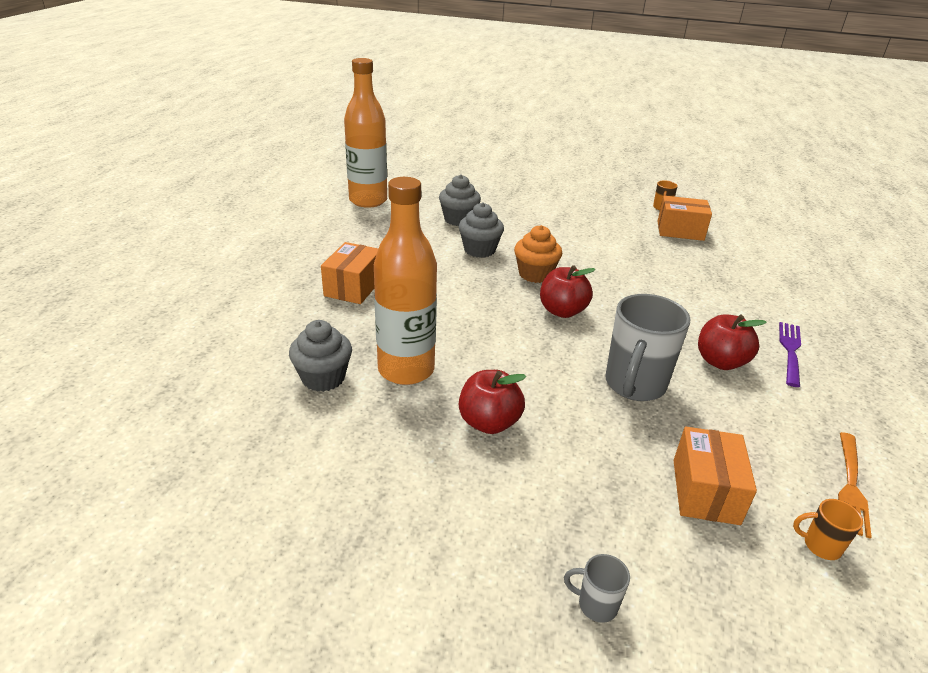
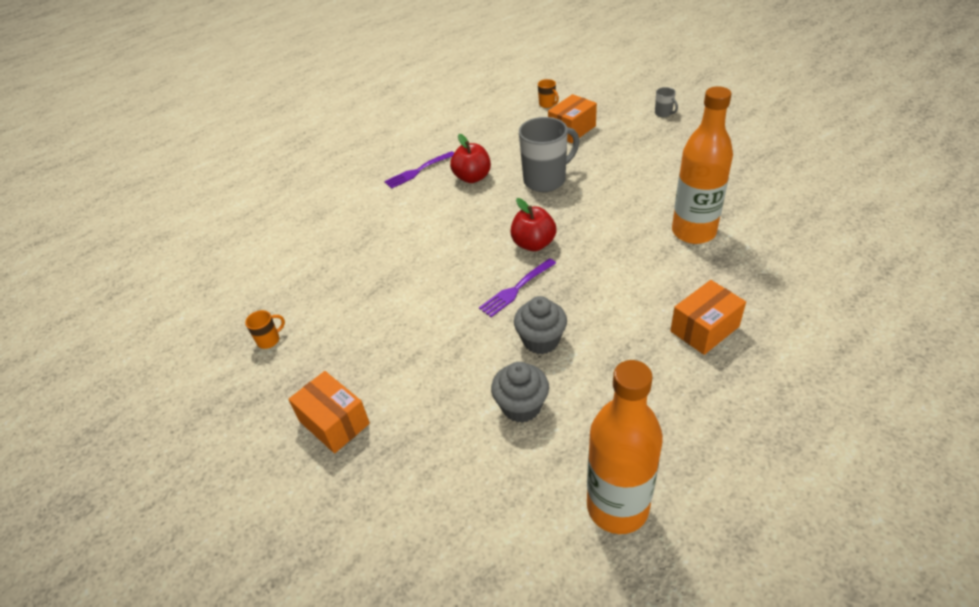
camera: 140 degrees left, 10 degrees up
grey cupcake [289,320,352,392] -> none
red apple [459,370,526,434] -> none
orange cupcake [514,225,562,283] -> purple fork [479,258,556,317]
orange box [657,196,712,241] -> orange box moved to [288,371,370,453]
orange fork [838,432,872,539] -> none

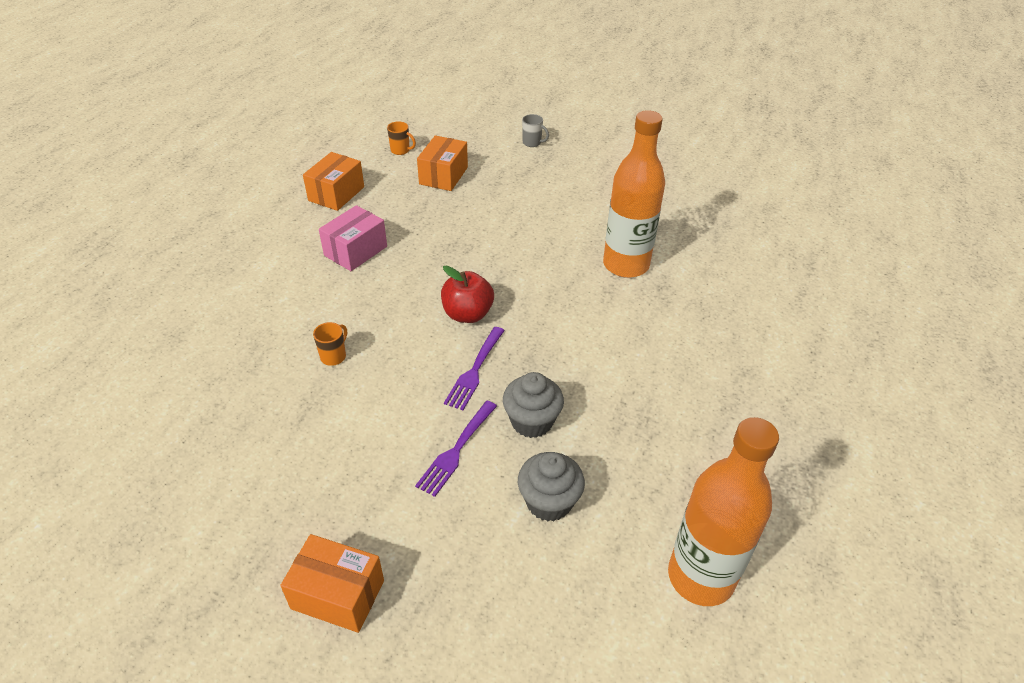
camera: 30 degrees left, 0 degrees up
orange mug [245,310,285,349] -> orange mug moved to [313,322,347,366]
purple fork [384,151,454,189] -> purple fork moved to [415,401,497,497]
red apple [450,134,491,183] -> pink box [319,205,387,271]
grey mug [519,117,579,192] -> none
orange box [670,280,746,355] -> orange box moved to [303,152,364,211]

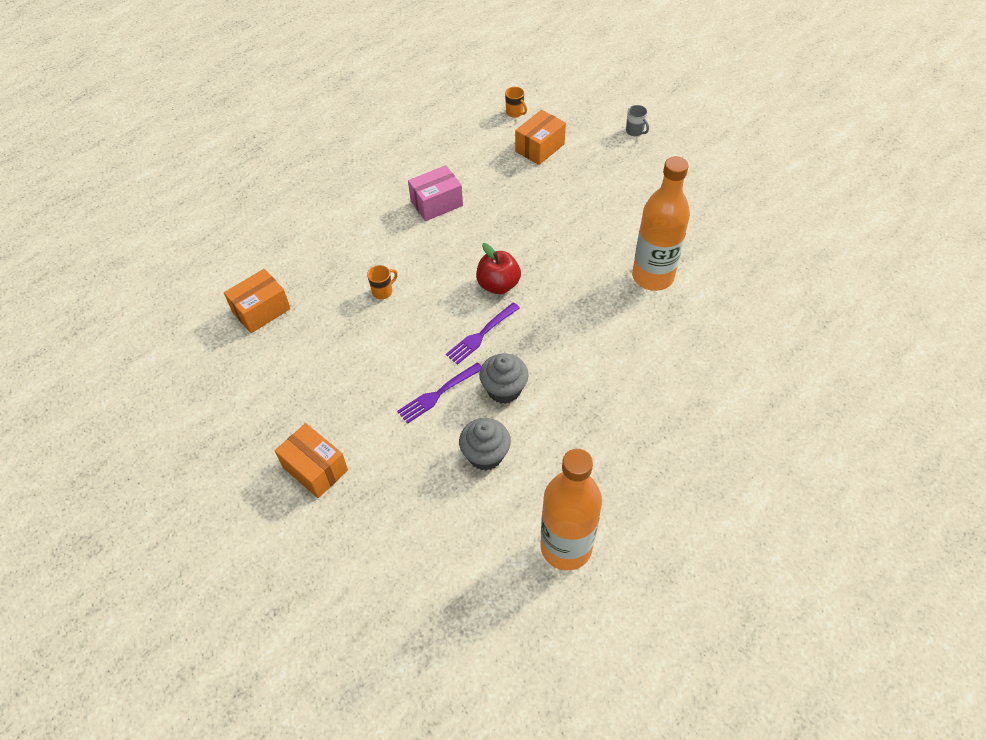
camera: 25 degrees right, 10 degrees up
orange box [303,152,364,211] -> orange box moved to [224,269,291,333]

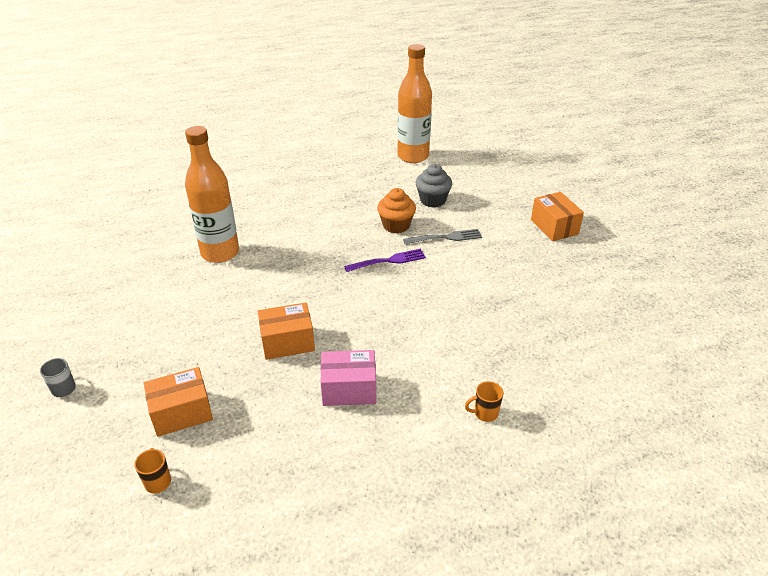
camera: 155 degrees left, 15 degrees down
orange box [224,269,291,333] -> orange box moved to [257,302,315,360]
orange mug [367,265,398,299] -> orange mug moved to [465,381,503,422]
purple fork [397,362,482,424] -> grey fork [403,229,482,244]
red apple [476,243,521,294] -> none
grey cupcake [479,353,529,404] -> orange cupcake [377,188,416,233]

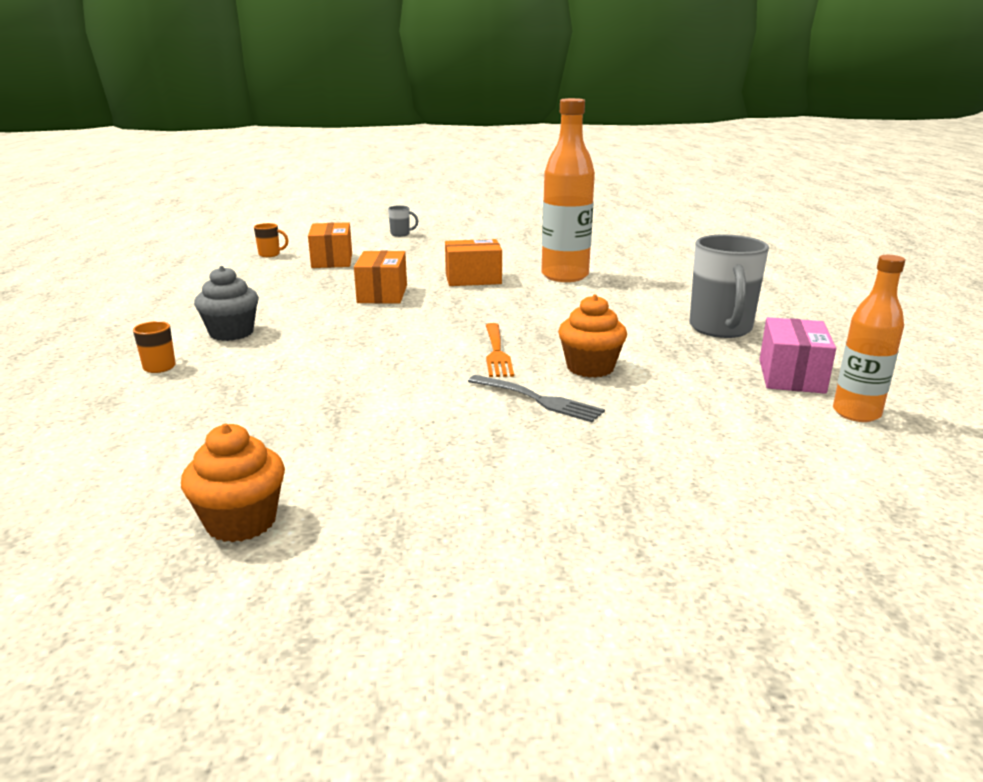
camera: 105 degrees right, 15 degrees down
pink box [321,350,376,406] -> pink box moved to [760,317,836,394]
purple fork [344,249,426,272] -> orange fork [486,323,514,377]
orange bottle [397,44,432,163] -> orange bottle [833,255,905,422], size x0.63
grey fork [403,229,482,244] -> grey fork turned 60 degrees counterclockwise [468,375,605,422]
grey cupcake [416,164,452,207] -> grey cupcake moved to [194,266,259,341]
orange box [531,192,584,241] -> orange box moved to [445,239,502,286]
none -> orange cupcake [181,424,285,542]
none -> grey mug [690,235,769,338]

